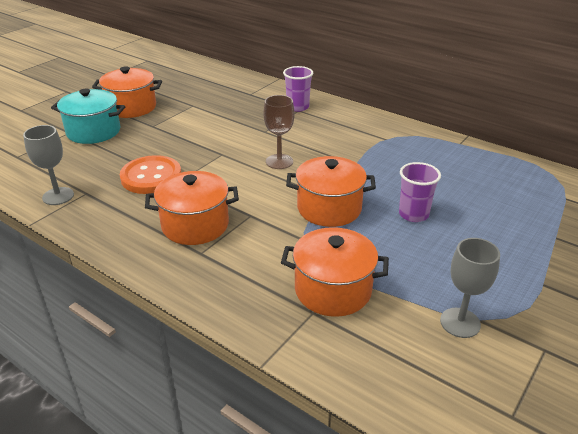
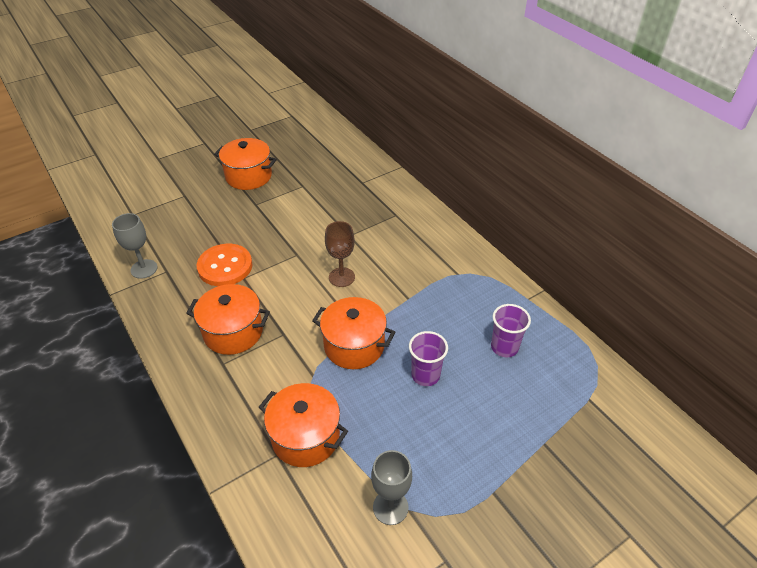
camera: 20 degrees right, 10 degrees up
turquoise pot [51,89,126,144] -> none
purple cup [283,66,313,112] -> purple cup moved to [491,304,531,357]

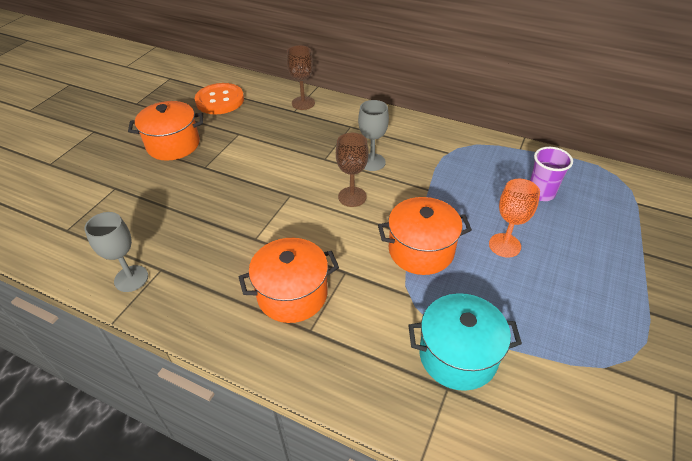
camera: 30 degrees left, 0 degrees up
orange button [197,244,253,286] -> orange button moved to [195,83,244,114]
orange pot [259,383,348,467] -> turquoise pot [408,293,522,391]
grey goblet [371,450,412,525] -> grey goblet moved to [358,100,389,171]
purple cup [409,331,448,386] -> orange goblet [489,179,540,258]
none -> brown goblet [286,45,315,110]

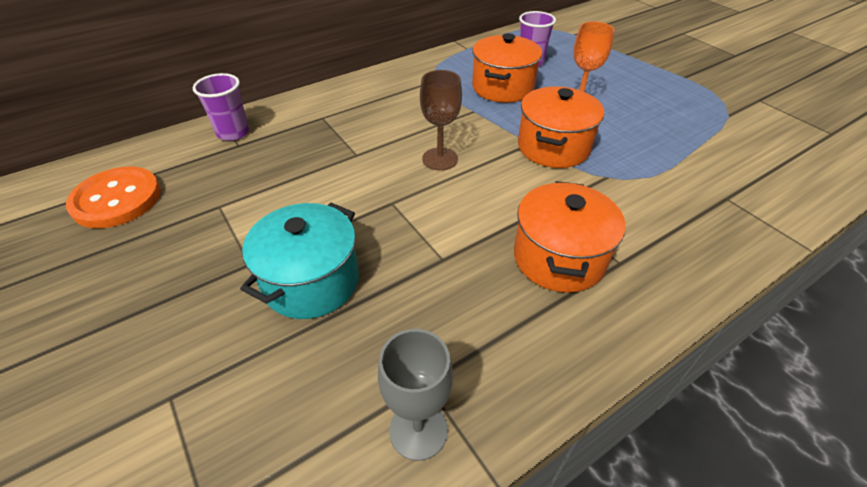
camera: 60 degrees left, 0 degrees up
orange pot [128,101,203,161] -> orange pot moved to [472,33,542,103]
brown goblet [286,45,315,110] -> purple cup [193,73,249,141]
grey goblet [358,100,389,171] -> none
turquoise pot [408,293,522,391] -> turquoise pot moved to [240,203,359,319]

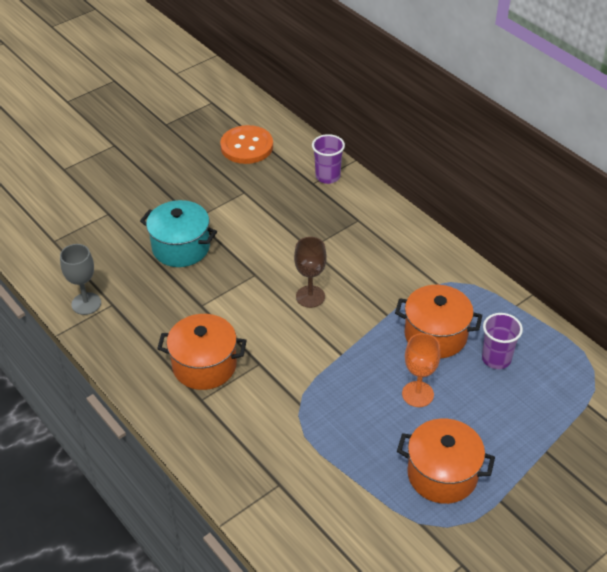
camera: 85 degrees right, 0 degrees up
orange pot [518,86,604,168] -> orange pot moved to [397,419,495,504]

